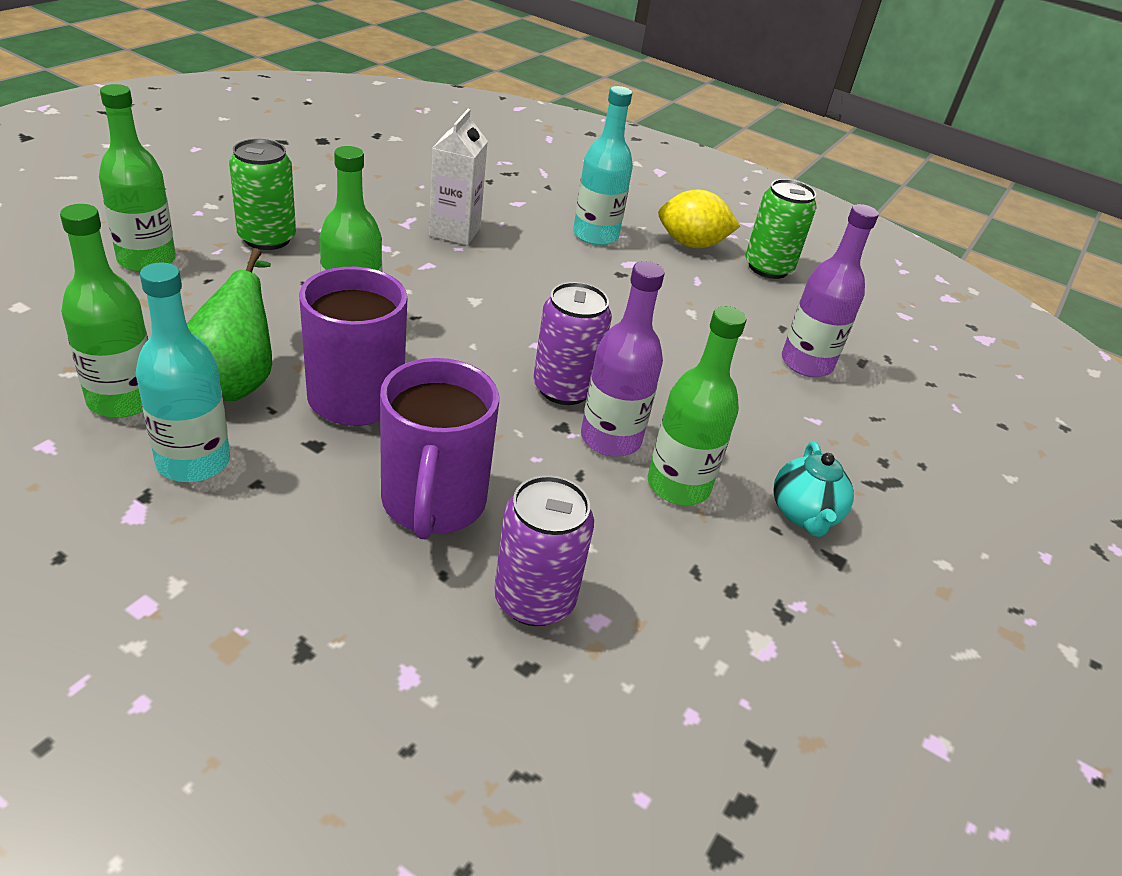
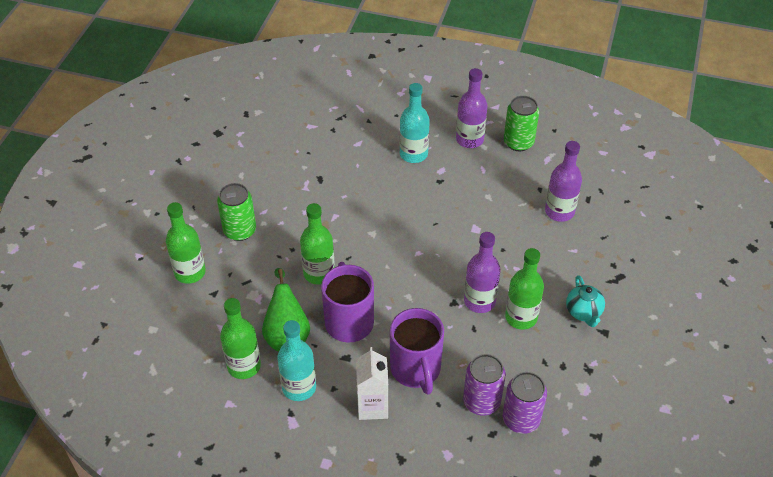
camera: 10 degrees left, 10 degrees up
white carton [429,109,488,245] -> white carton moved to [356,347,388,420]
purple can [533,282,612,405] -> purple can moved to [503,372,547,434]
yellow lemon [658,190,740,248] -> purple bottle [456,68,488,148]

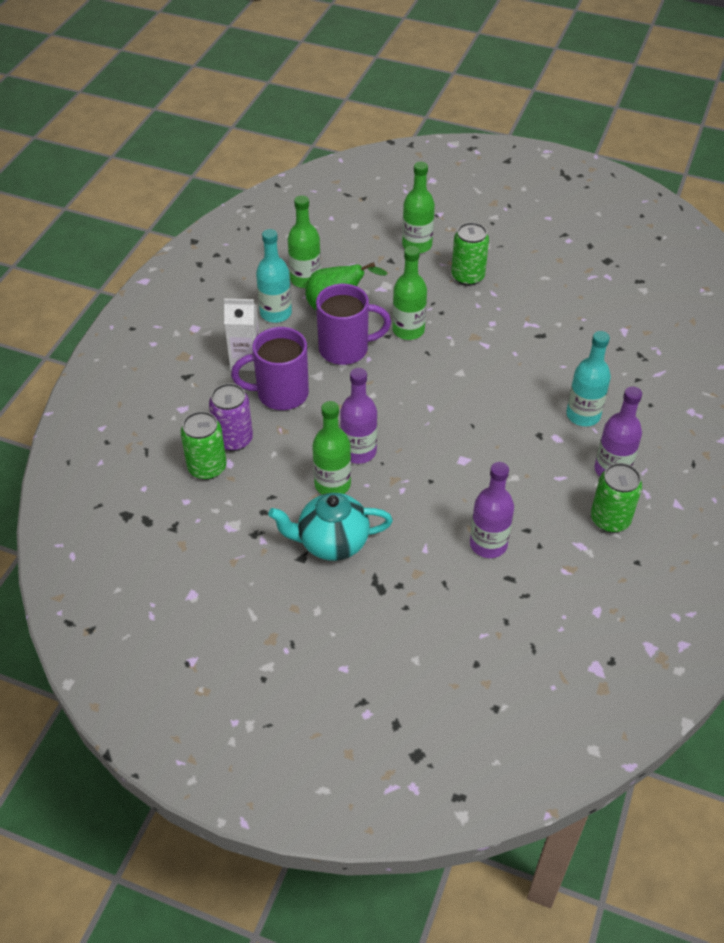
camera: 95 degrees right, 0 degrees up
purple can [503,372,547,434] -> green can [180,411,227,480]
turquoise teapot [566,275,605,327] -> turquoise teapot [268,493,393,561], size x1.58

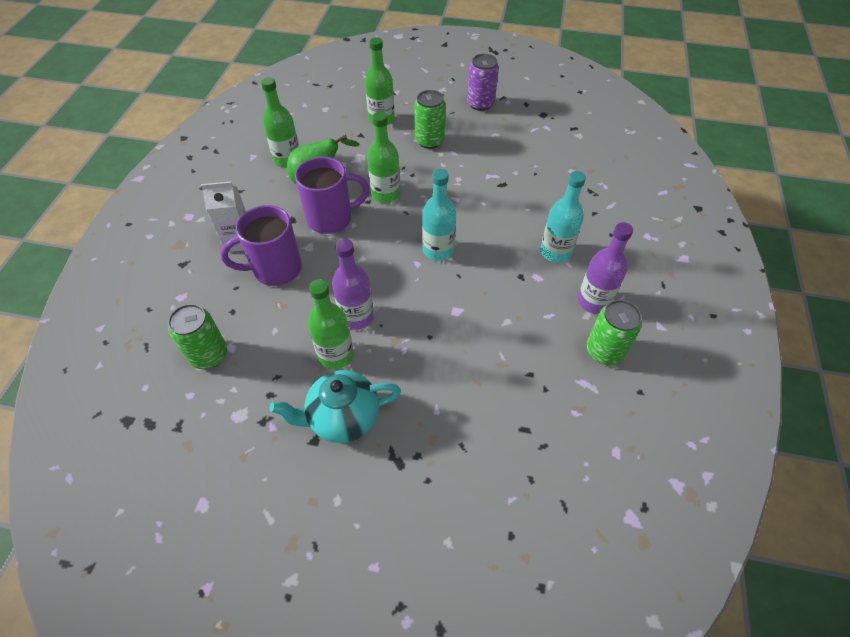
camera: 10 degrees left, 5 degrees up
purple can [209,383,253,451] -> purple can moved to [467,54,499,111]
turquoise bottle [256,229,292,323] -> turquoise bottle moved to [422,169,456,261]
purple bottle [470,462,514,558] -> none

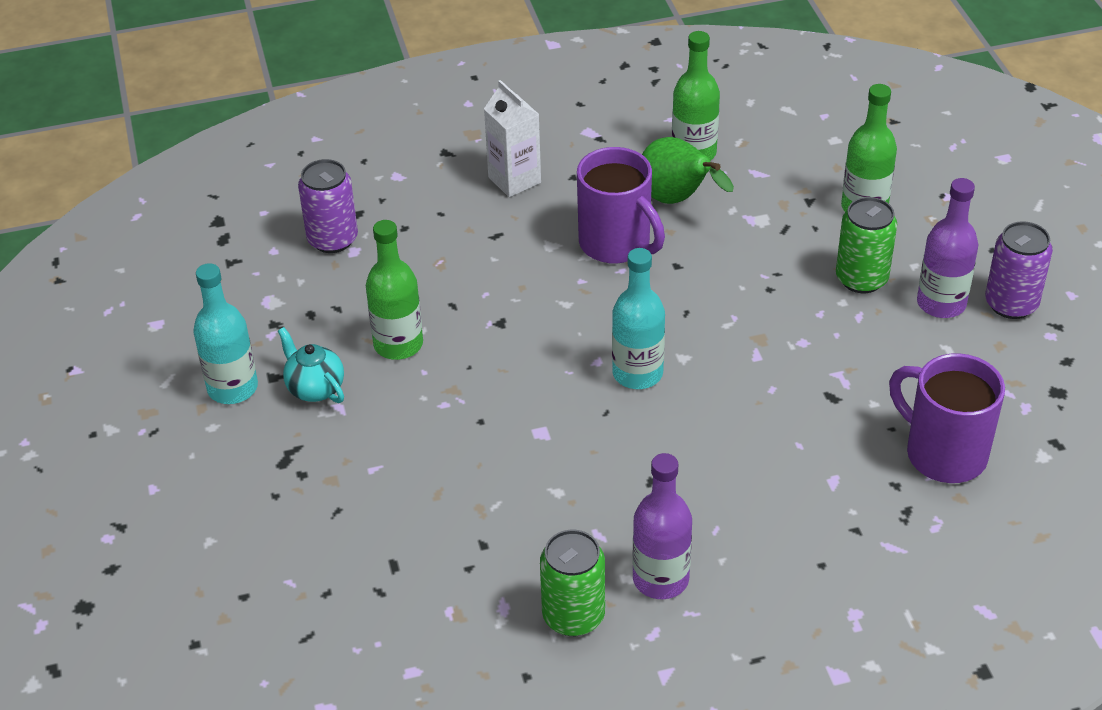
camera: 65 degrees right, 10 degrees down
green can [168,304,227,369] -> purple can [298,159,358,253]
purple mug [220,205,302,286] -> purple mug moved to [889,353,1005,483]
turquoise teapot [270,370,401,443] -> turquoise teapot [278,327,344,403], size x0.63
purple bottle [332,239,374,330] -> purple bottle moved to [917,178,978,318]
green bottle [367,112,400,203] -> none
turquoise bottle [540,171,586,263] -> turquoise bottle moved to [193,263,258,404]

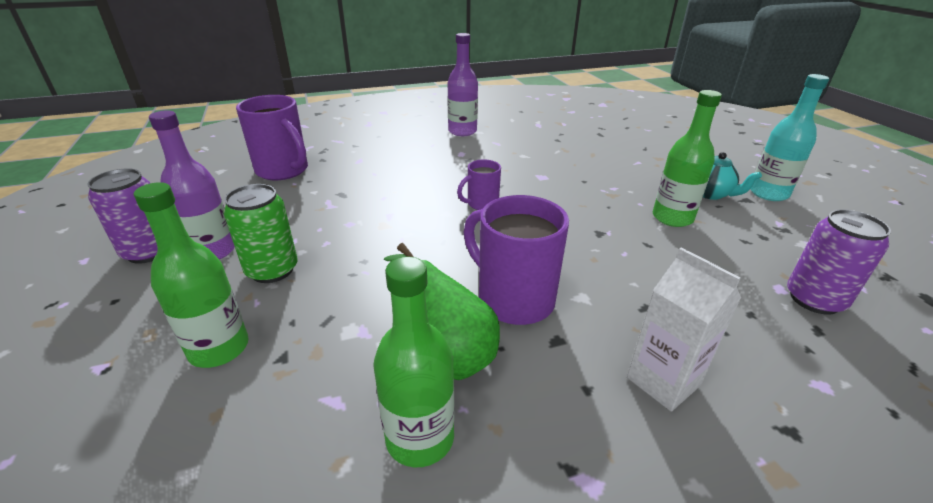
camera: 175 degrees right, 10 degrees down
green can [540,530,605,636] -> none
turquoise bottle [612,248,665,389] -> purple mug [457,159,501,210]

